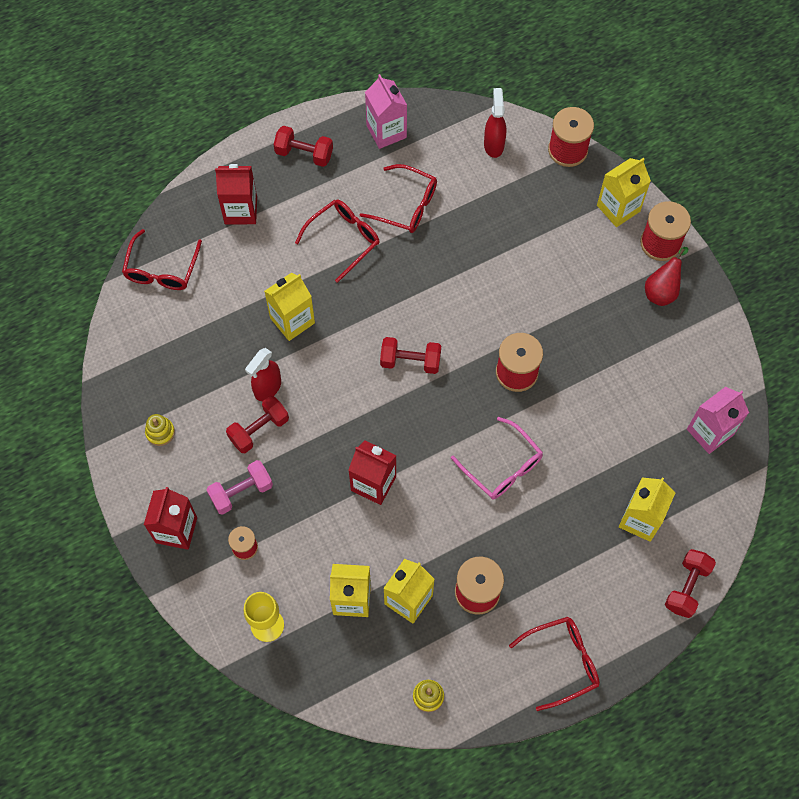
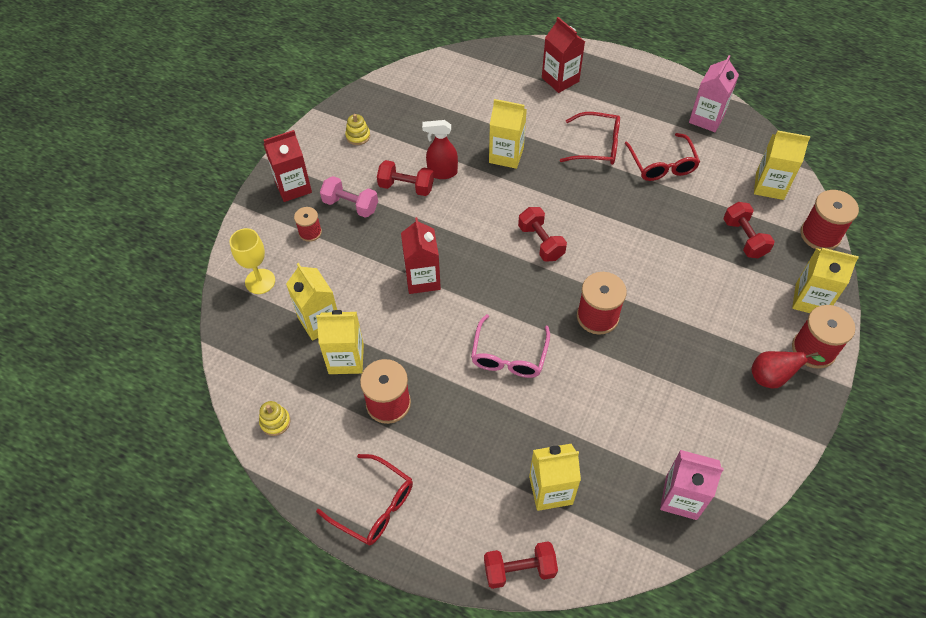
camera: 55 degrees right, 10 degrees down
red glasses [122,229,202,290] -> none
red dumbbell [273,126,333,167] -> red dumbbell moved to [724,202,775,258]
red spray bottle [484,88,506,158] -> yellow carton [754,130,810,200]

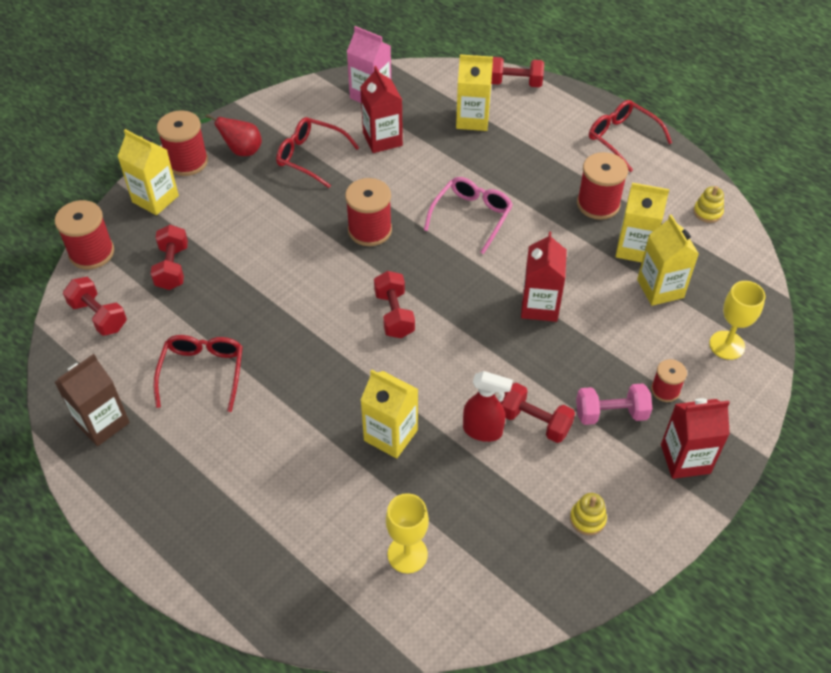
camera: 165 degrees left, 5 degrees down
pink dumbbell [320,176,378,218] -> pink dumbbell turned 45 degrees counterclockwise [576,383,652,425]
red carton [542,17,585,93] -> red carton moved to [360,66,403,153]
red glasses [560,112,620,165] -> red glasses moved to [276,117,359,188]
pink carton [689,55,739,132] -> brown carton [55,354,130,446]
yellow carton [754,130,810,200] -> red dumbbell [63,277,127,336]
none -> yellow goblet [386,493,429,573]

